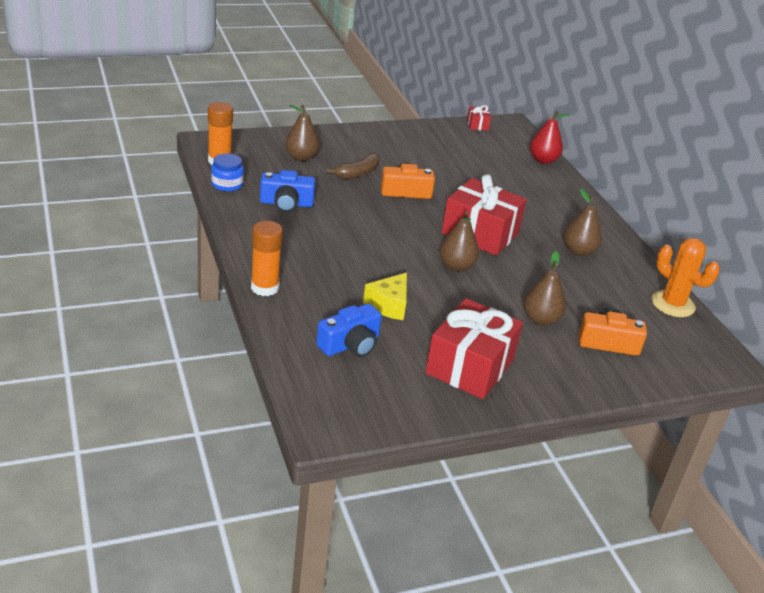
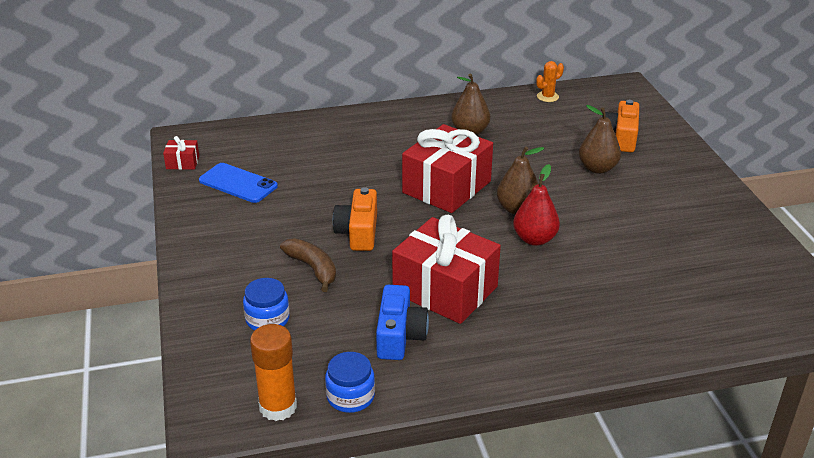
camera: 80 degrees left, 0 degrees up
orange glue stick [251,221,283,296] -> none
brown pear [285,105,320,161] -> blue jar [243,278,290,330]
blue camera [316,303,382,357] -> none
yellow cheese [363,273,407,320] -> none
red gift [425,298,523,399] -> red gift moved to [392,215,501,324]
red pear [530,111,570,164] -> red pear moved to [513,164,560,246]
orange cactus [651,238,720,317] -> orange cactus [536,61,564,102], size x0.55
none -> blue phone [199,163,278,203]

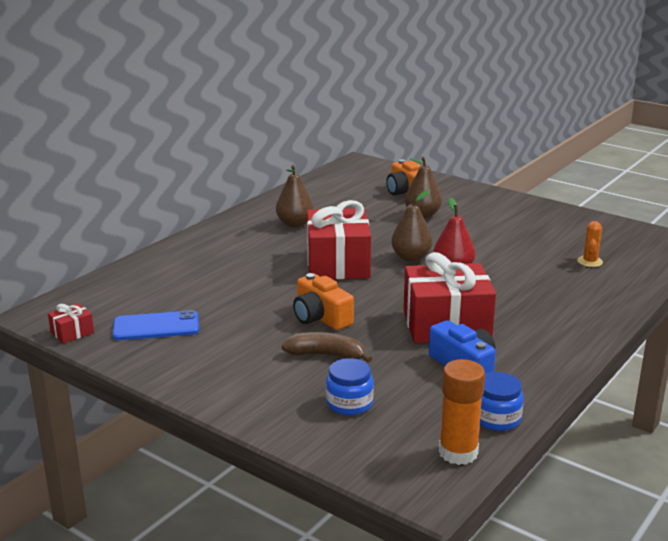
camera: 40 degrees left, 10 degrees down
orange cactus [536,61,564,102] -> orange cactus moved to [577,221,603,267]

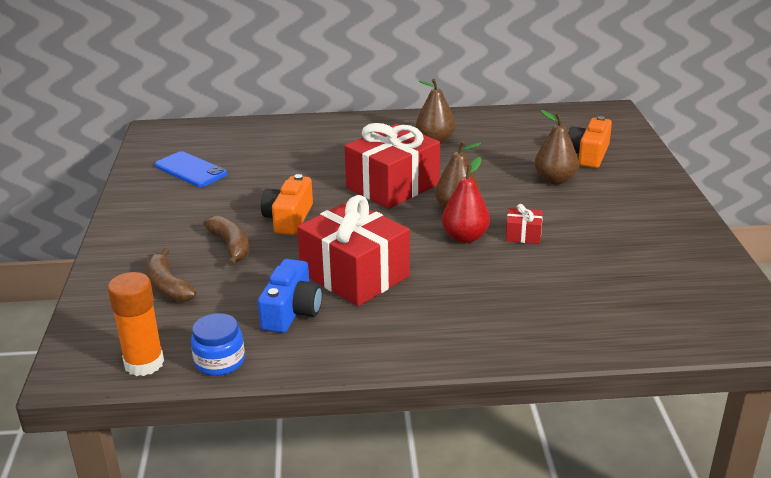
camera: 50 degrees right, 5 degrees up
red gift [48,303,94,344] -> red gift moved to [506,204,543,244]
blue jar [326,358,374,415] -> brown banana [146,248,197,302]
orange cactus [577,221,603,267] -> none

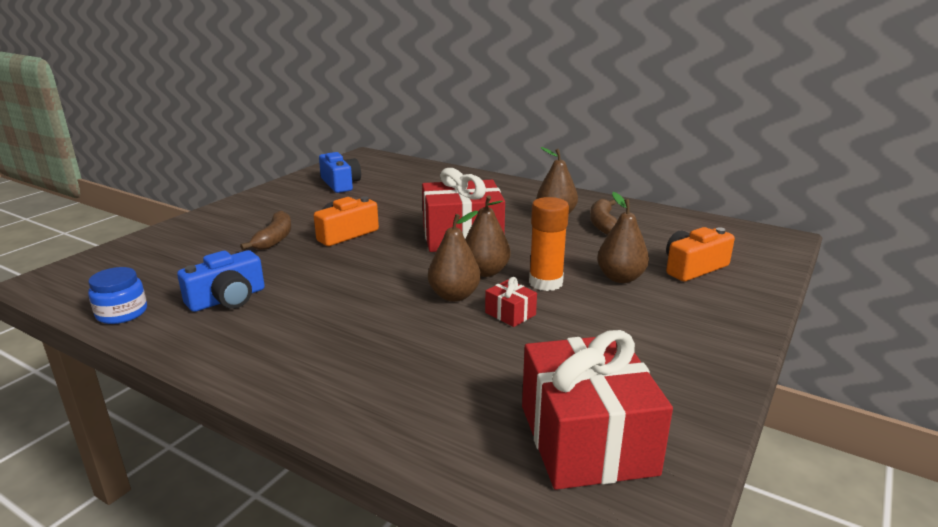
camera: 35 degrees right, 5 degrees down
orange glue stick [108,272,164,376] -> orange glue stick moved to [529,197,569,291]
brown banana [146,248,197,302] -> brown banana moved to [590,199,617,235]
blue phone [155,151,228,187] -> blue camera [319,152,361,193]
red gift [297,195,410,306] -> red gift moved to [522,330,673,490]
red pear [442,157,490,243] -> brown pear [428,211,481,302]

